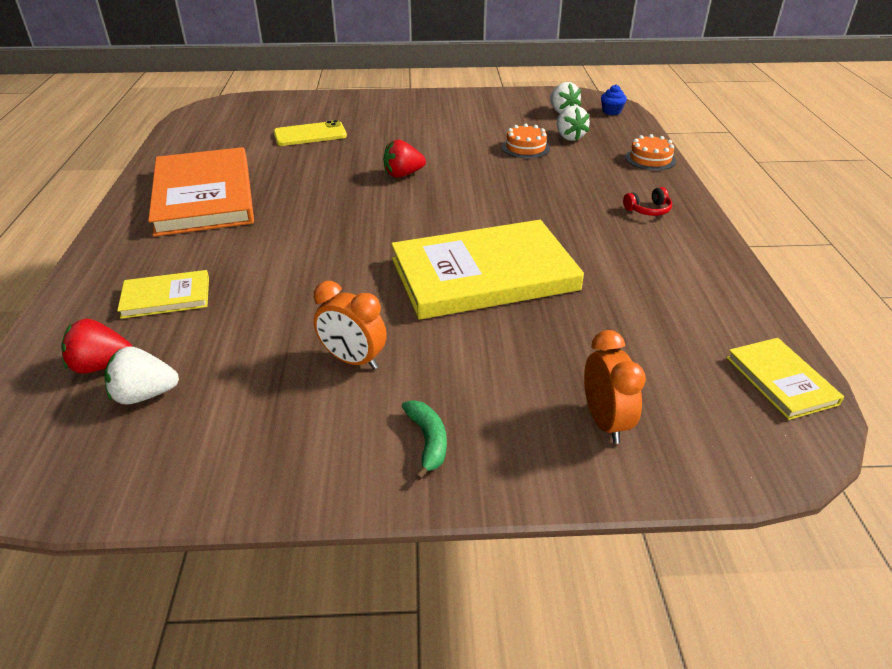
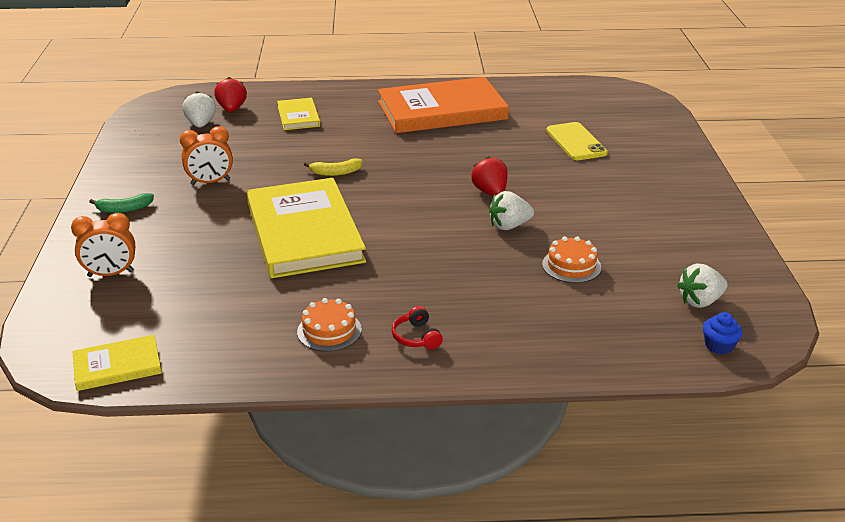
camera: 90 degrees right, 5 degrees down
orange clock [314,281,387,369] -> orange clock turned 135 degrees counterclockwise [180,126,233,185]
white strawberry [557,106,590,141] -> white strawberry moved to [489,191,534,230]
orange cake [625,134,676,170] -> orange cake moved to [297,298,362,352]
none -> yellow banana [304,159,363,176]

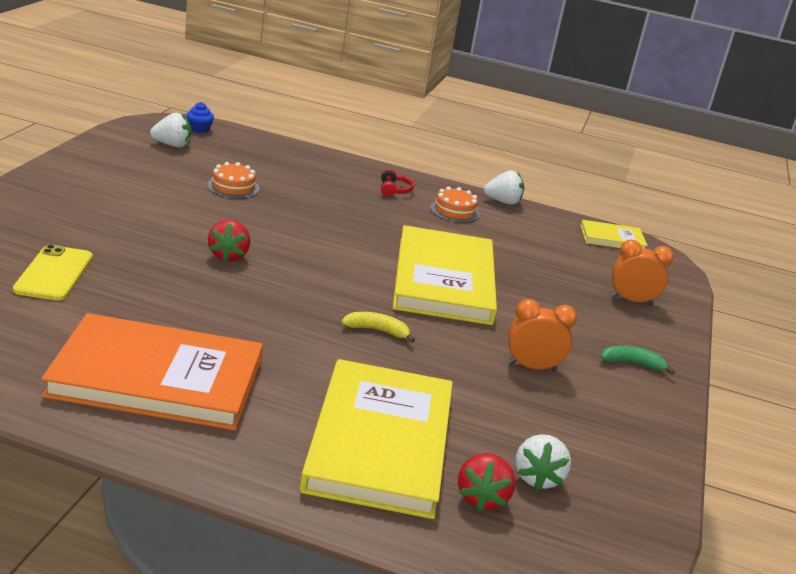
camera: 165 degrees left, 5 degrees down
yellow book [277,98,320,130] -> yellow book [300,359,453,519], size x2.11
white strawberry [489,191,534,230] -> white strawberry moved to [484,170,524,205]

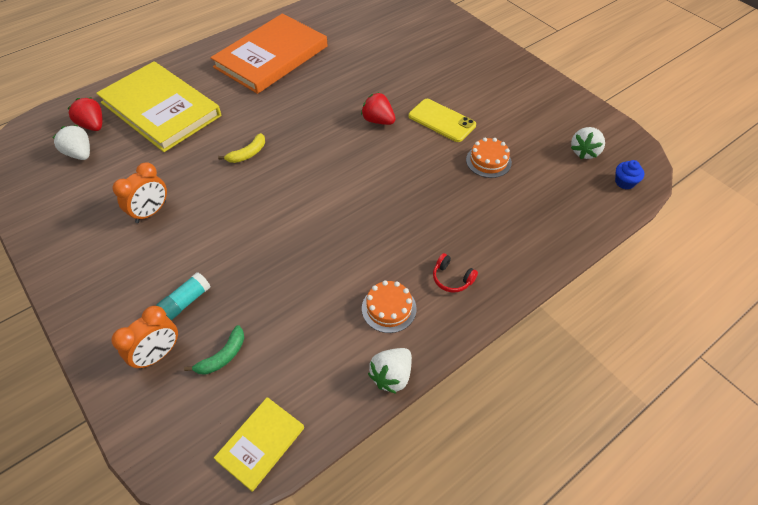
camera: 130 degrees right, 25 degrees up
yellow phone [13,244,93,301] -> yellow phone moved to [409,99,476,142]
yellow book [393,225,497,325] -> none
green banana [601,346,675,375] -> green banana moved to [184,325,244,375]
none -> turquoise glue stick [156,272,211,320]

